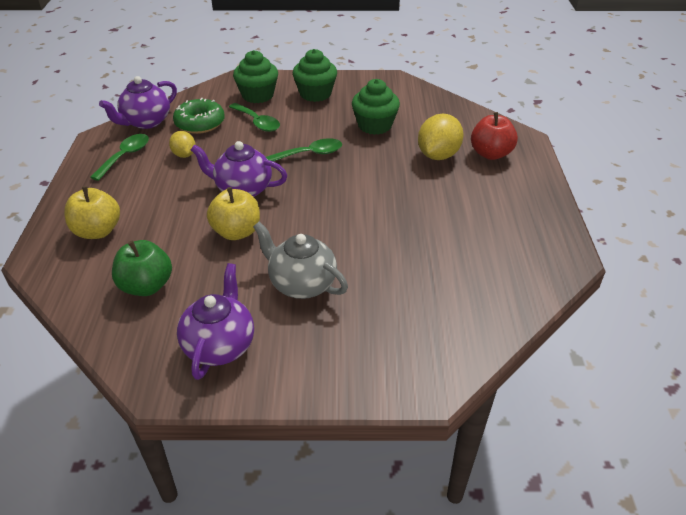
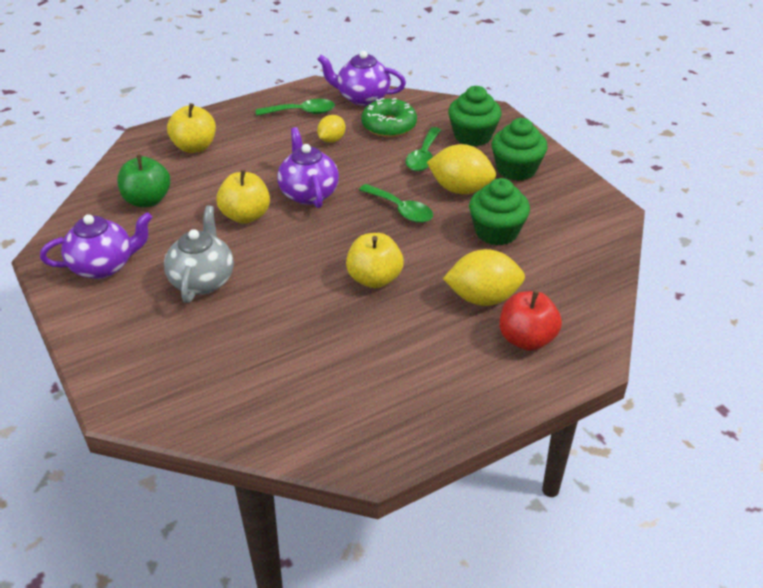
camera: 60 degrees right, 0 degrees up
none -> yellow apple [346,233,404,288]
none -> yellow lemon [427,144,496,194]

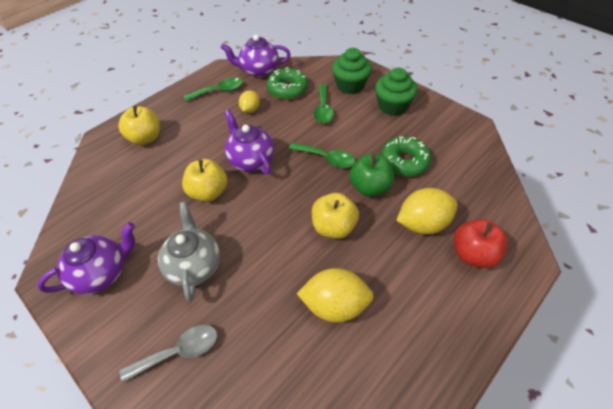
camera: 15 degrees left, 10 degrees up
green apple [117,155,170,207] -> green apple moved to [349,154,394,197]
yellow lemon [427,144,496,194] -> yellow lemon moved to [297,268,374,323]
green cupcake [469,178,530,245] -> green donut [381,137,431,176]
none -> grey spoon [120,325,217,383]

